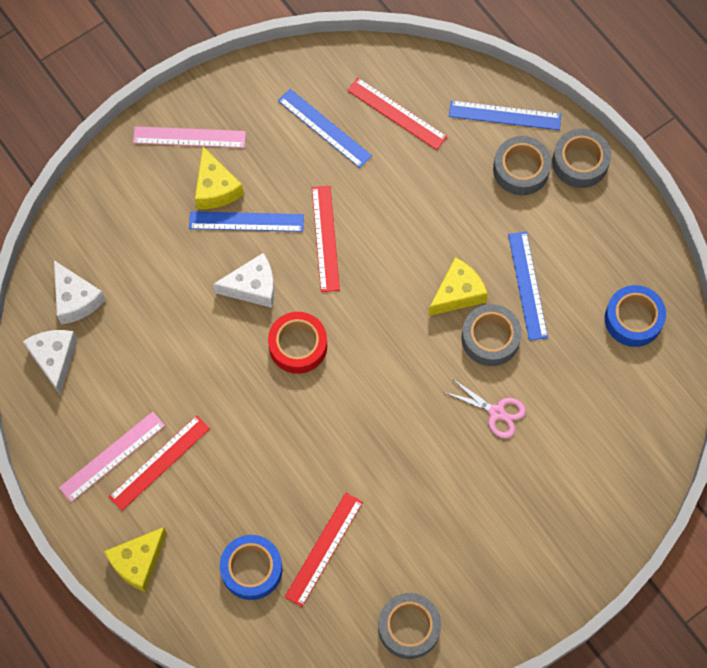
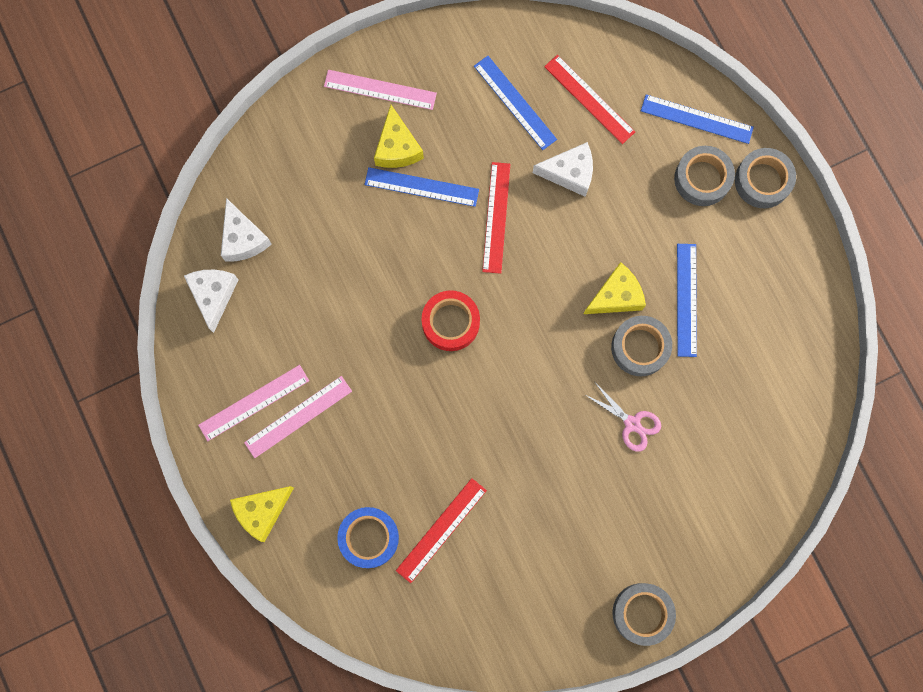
camera: 10 degrees right, 10 degrees up
red ruler [109,415,210,511] -> pink ruler [244,376,352,458]
white cheese [213,253,274,308] -> white cheese moved to [533,142,593,197]
grey tape [378,593,441,659] -> grey tape moved to [613,583,676,646]
blue tape [605,285,666,347] -> none

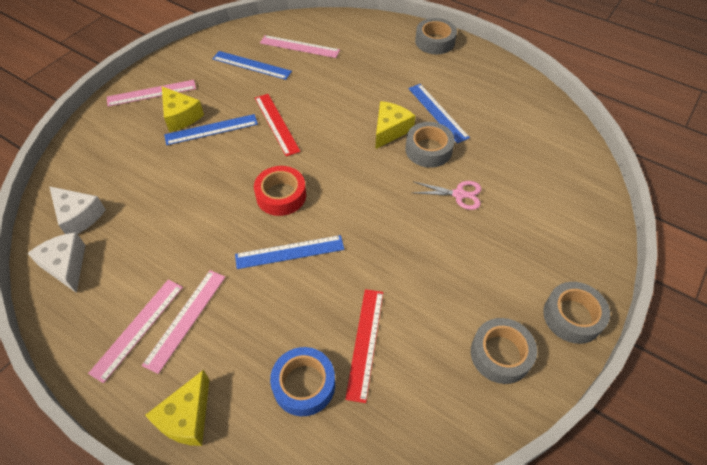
camera: 30 degrees left, 25 degrees down
white cheese [533,142,593,197] -> none
red ruler [544,55,635,144] -> pink ruler [260,35,340,58]
blue ruler [641,94,754,144] -> blue ruler moved to [235,235,344,269]
grey tape [674,146,735,206] -> grey tape moved to [471,318,537,384]

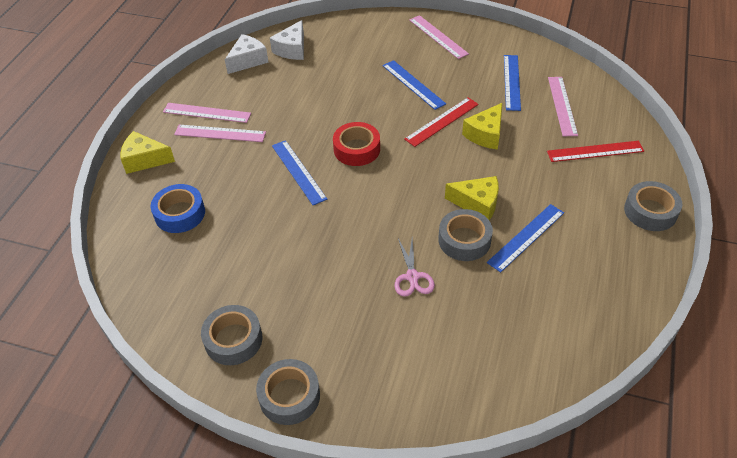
camera: 75 degrees right, 5 degrees down
yellow cheese [162,86,204,132] -> yellow cheese moved to [462,103,502,150]
red ruler [345,289,383,403] -> red ruler moved to [547,141,644,162]

